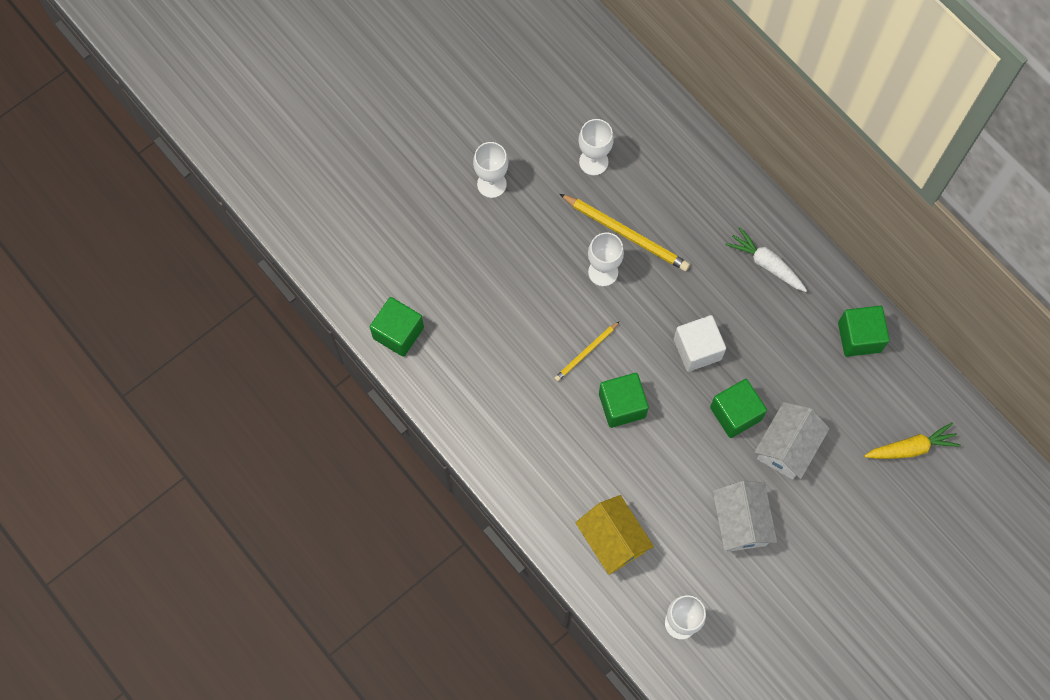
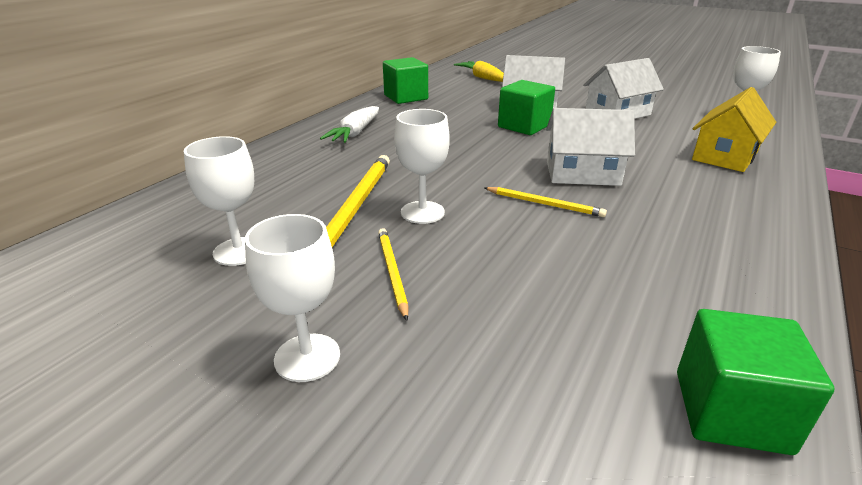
camera: 110 degrees left, 40 degrees down
green cube [599,373,649,428] -> white house [546,108,635,186]
white cube [674,315,726,372] -> none
none -> yellow pencil [378,228,409,321]

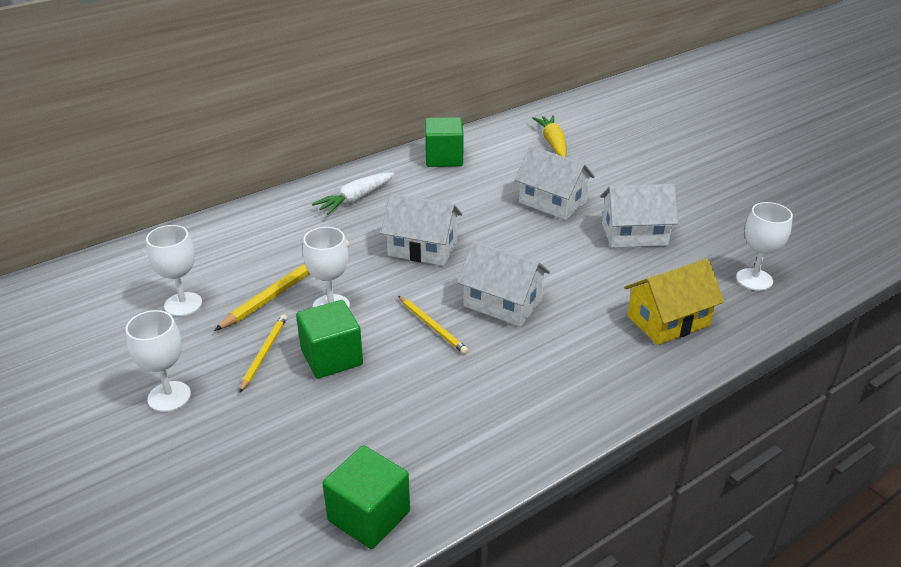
camera: 25 degrees right, 5 degrees up
green cube [498,80,555,135] -> green cube moved to [296,300,363,379]
none -> white house [381,193,462,266]

